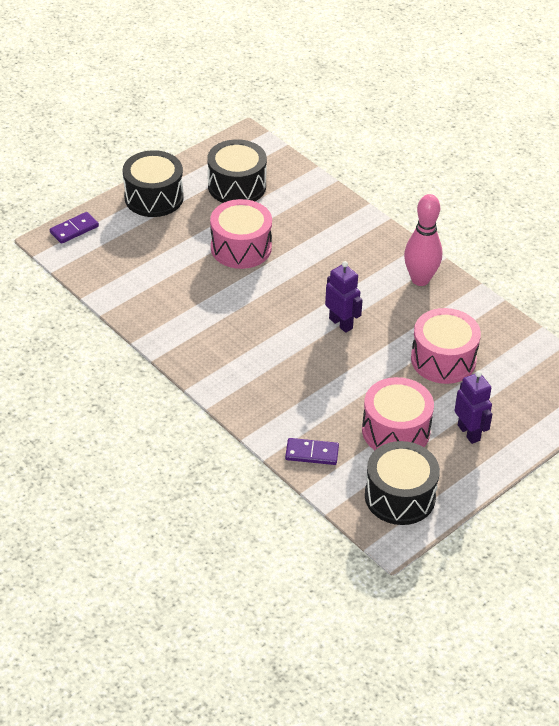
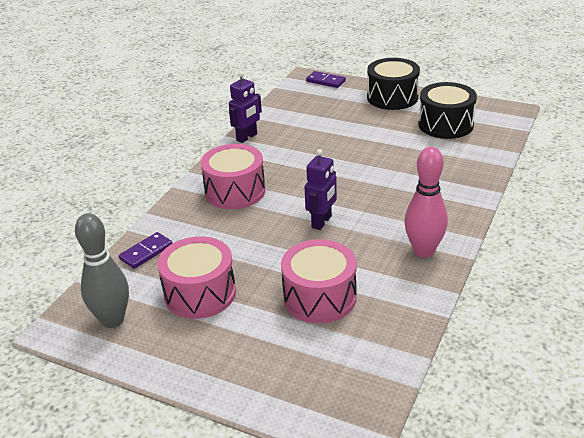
camera: 70 degrees right, 10 degrees down
pink drum [210,199,272,269] -> pink drum moved to [201,144,265,209]
purple domino [285,438,339,465] -> purple domino turned 60 degrees clockwise [119,232,173,269]
black drum [365,441,440,525] -> grey bowling pin [75,213,129,328]
purple robot [454,371,492,444] -> purple robot moved to [229,72,262,143]

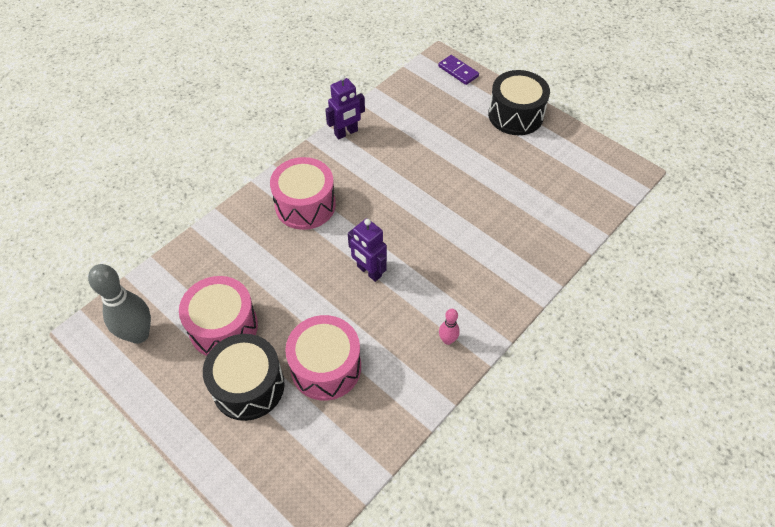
camera: 15 degrees right, 20 degrees up
purple domino [119,232,173,269] -> none
purple robot [304,149,337,230] -> purple robot turned 90 degrees clockwise [348,218,387,282]
pink bowling pin [404,147,448,257] -> pink bowling pin [439,309,460,345], size x0.49
black drum [418,82,477,139] -> black drum moved to [203,334,284,421]

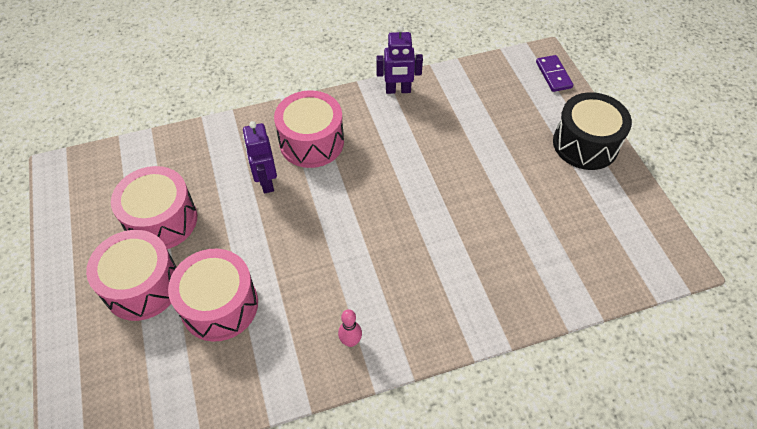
camera: 30 degrees right, 0 degrees up
grey bowling pin [88,264,151,344] -> none
black drum [203,334,284,421] -> pink drum [86,230,177,321]
purple robot [348,218,387,282] -> purple robot moved to [243,121,277,193]

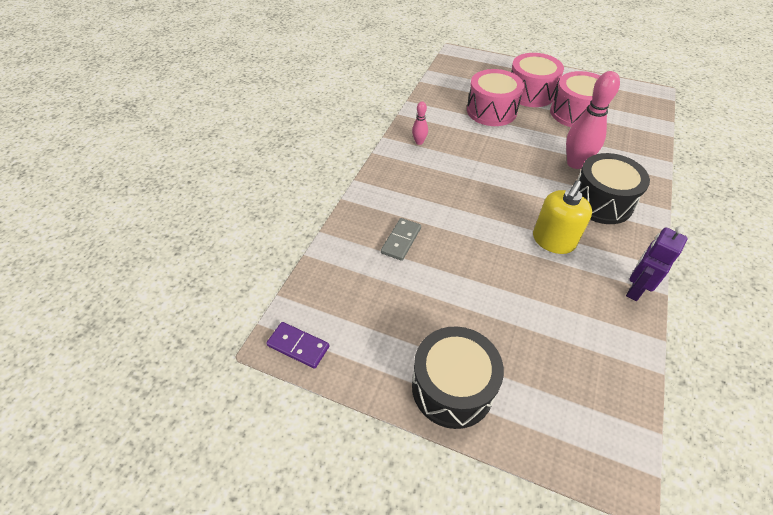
camera: 130 degrees right, 5 degrees down
purple robot [243,121,277,193] -> pink bowling pin [566,71,620,169]
pink drum [274,90,344,168] -> black drum [577,153,650,224]
purple domino [536,55,573,92] -> purple domino moved to [266,322,329,369]
none -> grey domino [381,218,421,261]
none -> yellow soap dispenser [533,180,592,254]

